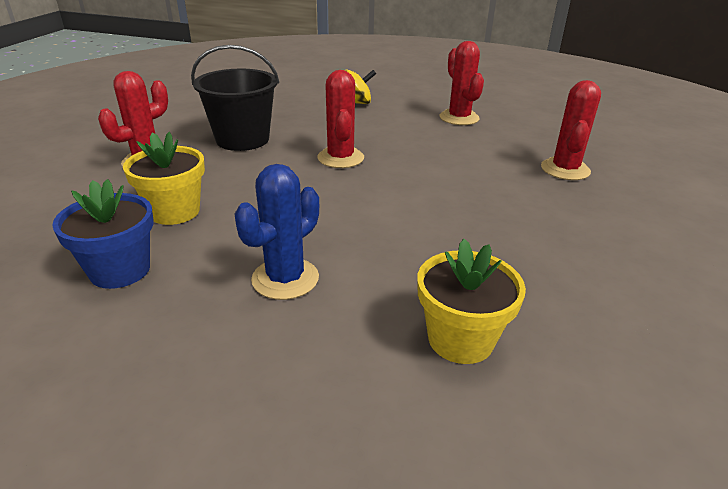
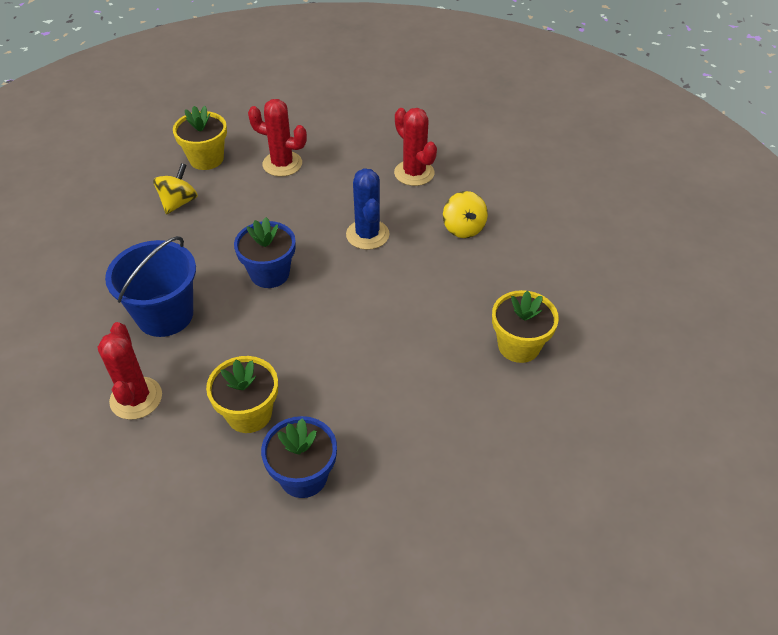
camera: 50 degrees left, 15 degrees up
black bucket [191,45,279,151] -> blue bucket [105,236,196,337]
blue cactus [234,164,319,300] -> blue cactus moved to [346,168,389,250]
red cactus [317,70,364,168] -> blue flower pot [234,217,296,288]
none -> yellow flower pot [173,106,227,170]
none -> yellow spinning top [443,191,488,238]

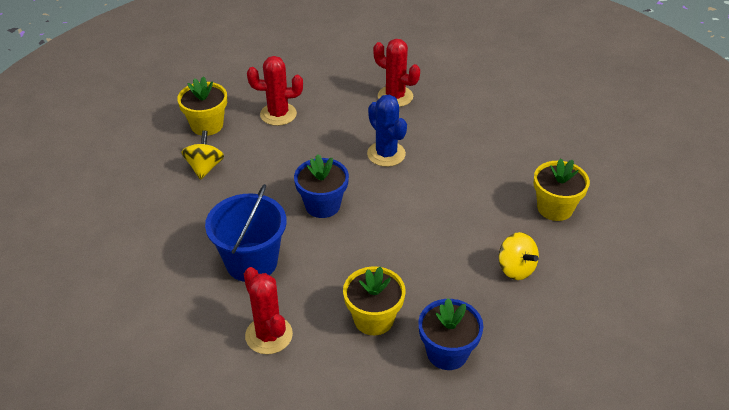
camera: 20 degrees left, 5 degrees down
yellow spinning top [443,191,488,238] -> yellow spinning top moved to [499,232,539,280]

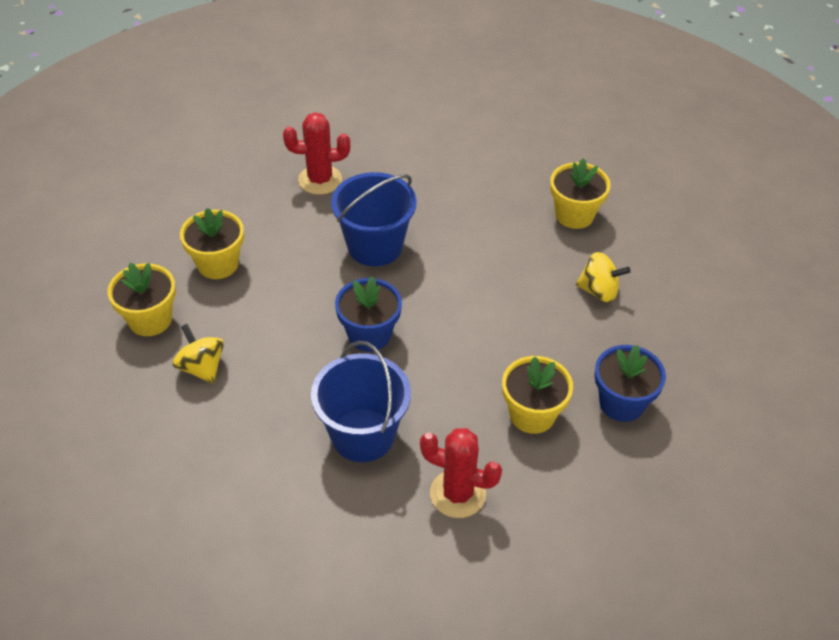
camera: 40 degrees left, 5 degrees up
red cactus [247,56,303,126] -> yellow flower pot [180,208,244,279]
blue cactus [367,95,407,167] -> blue bucket [331,172,417,266]

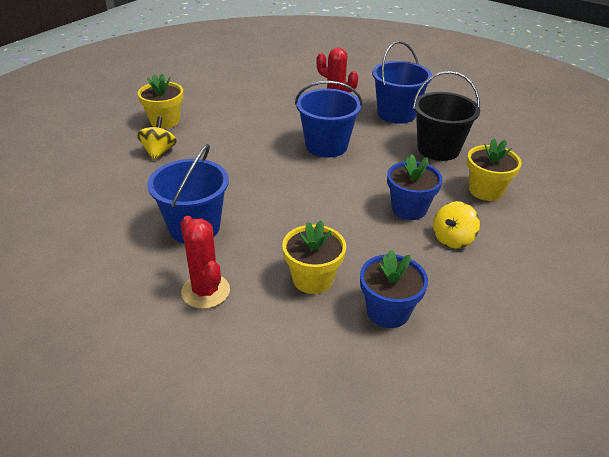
camera: 40 degrees right, 10 degrees down
yellow flower pot [180,208,244,279] -> none
blue flower pot [335,276,402,352] -> blue flower pot moved to [387,154,443,220]
yellow spinning top [576,252,631,302] -> yellow spinning top turned 75 degrees clockwise [433,201,480,248]
none -> blue bucket [372,41,432,124]
none -> black bucket [413,71,480,161]

